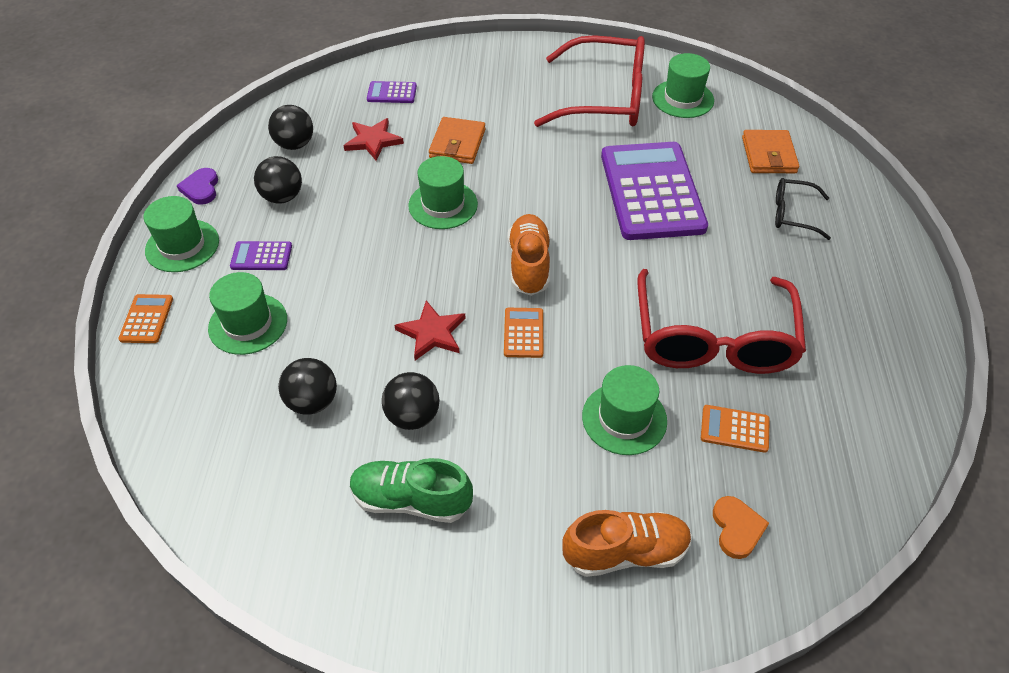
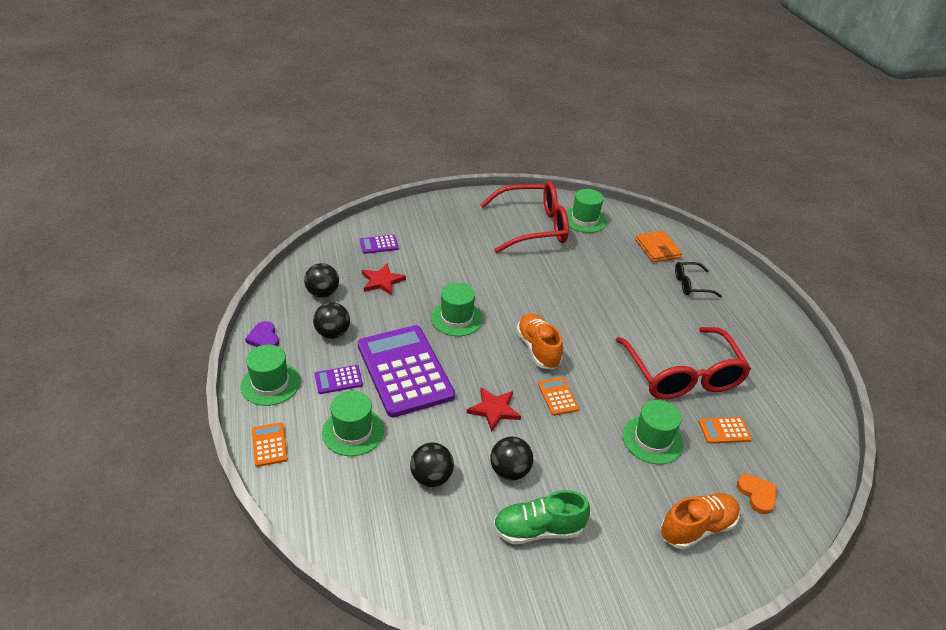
camera: 20 degrees left, 10 degrees down
orange wallet [429,117,485,164] -> none
purple calculator [601,142,708,240] -> purple calculator moved to [358,325,455,417]

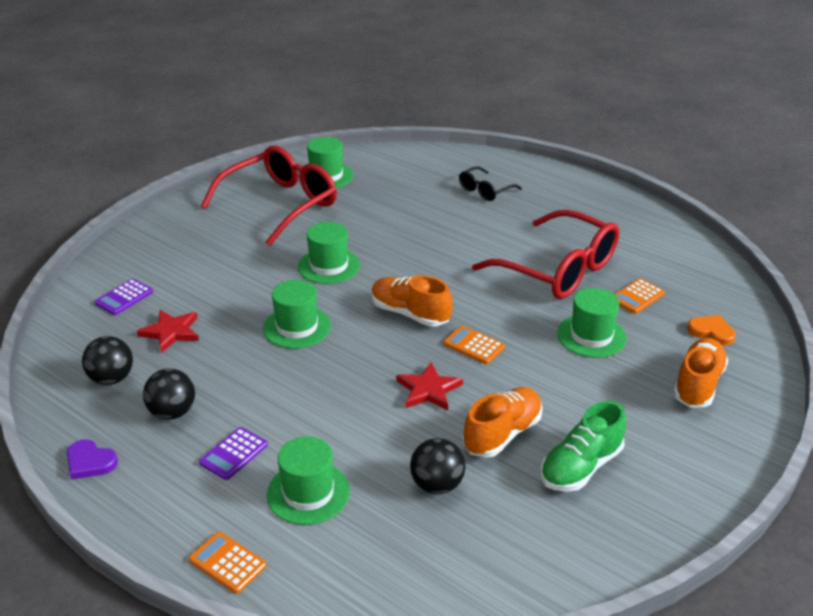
camera: 35 degrees left, 5 degrees down
green hat [241,345,300,406] -> green hat moved to [298,222,360,284]
purple calculator [358,325,455,417] -> none
black ball [490,437,533,480] -> orange shoe [463,387,543,458]
orange wallet [636,231,682,262] -> none

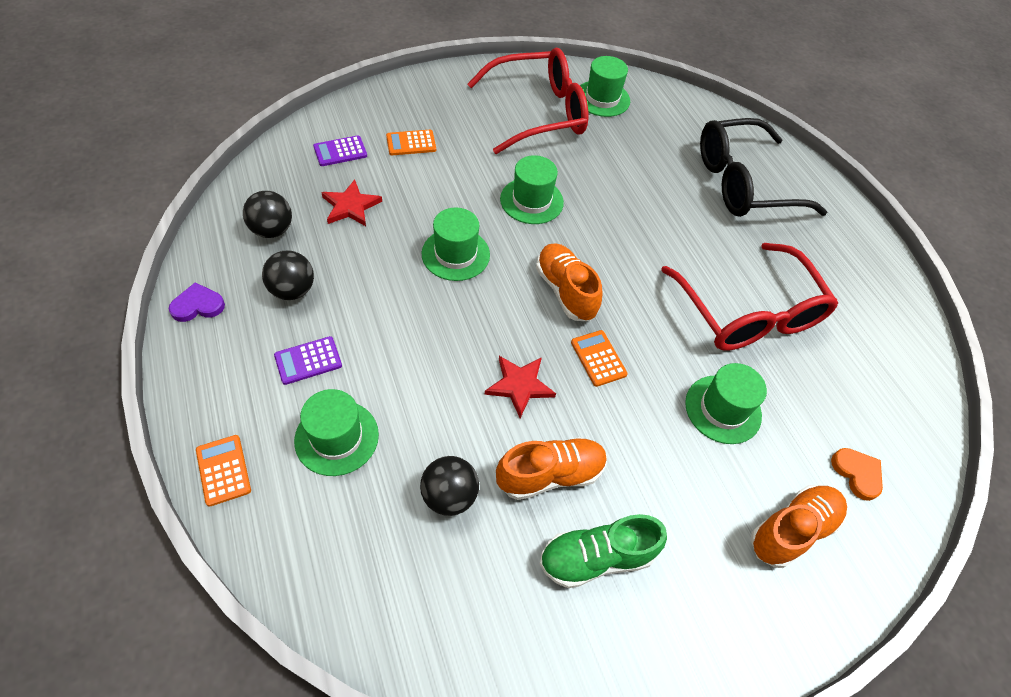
camera: 25 degrees right, 20 degrees up
purple heart [67,439,118,479] -> purple heart turned 105 degrees clockwise [168,283,225,322]
black glasses [459,166,522,201] -> black glasses [700,118,827,217], size x2.10
orange calculator [614,278,665,314] -> orange calculator moved to [386,130,436,155]

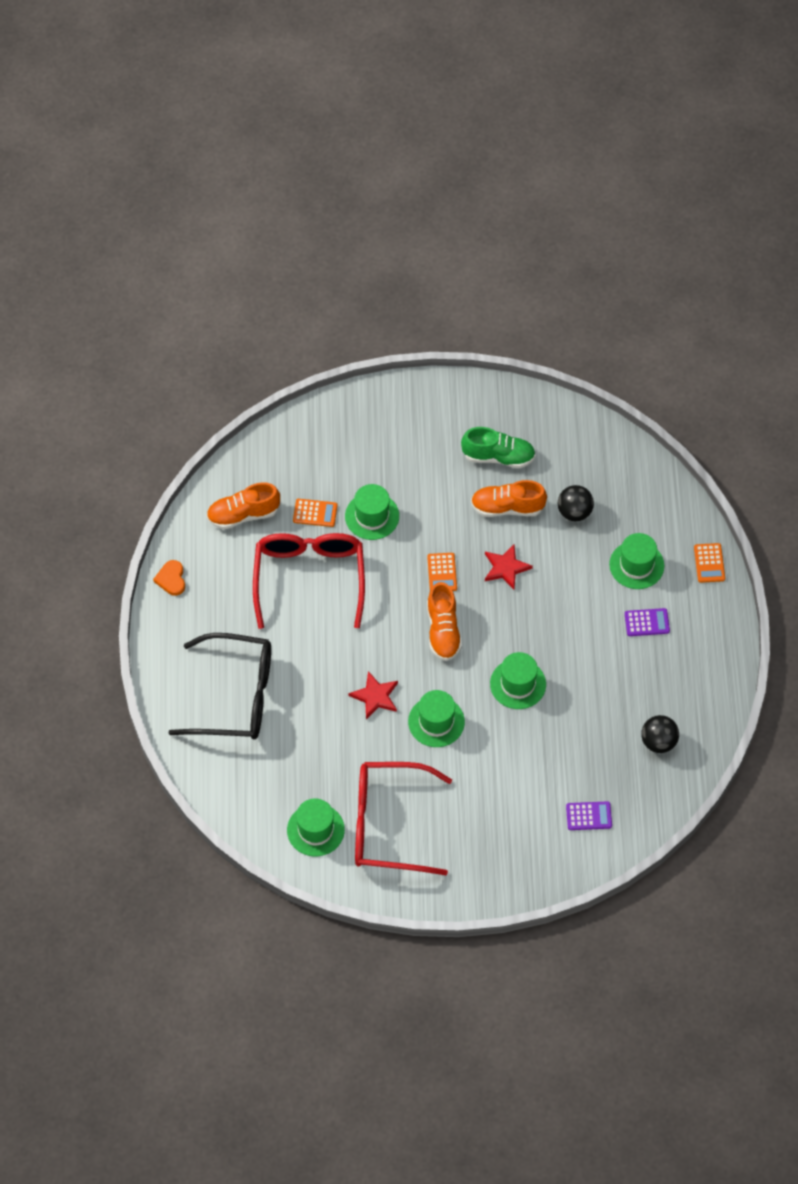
camera: 155 degrees left, 5 degrees up
purple heart [168,283,225,322] -> none
black ball [262,250,314,300] -> none
red star [321,179,382,226] -> red star moved to [349,671,398,719]
orange calculator [386,130,436,155] -> orange calculator moved to [293,499,338,527]
orange shoe [751,485,847,568] -> orange shoe moved to [207,482,280,529]
orange heart [831,448,883,501] -> orange heart moved to [153,560,185,596]

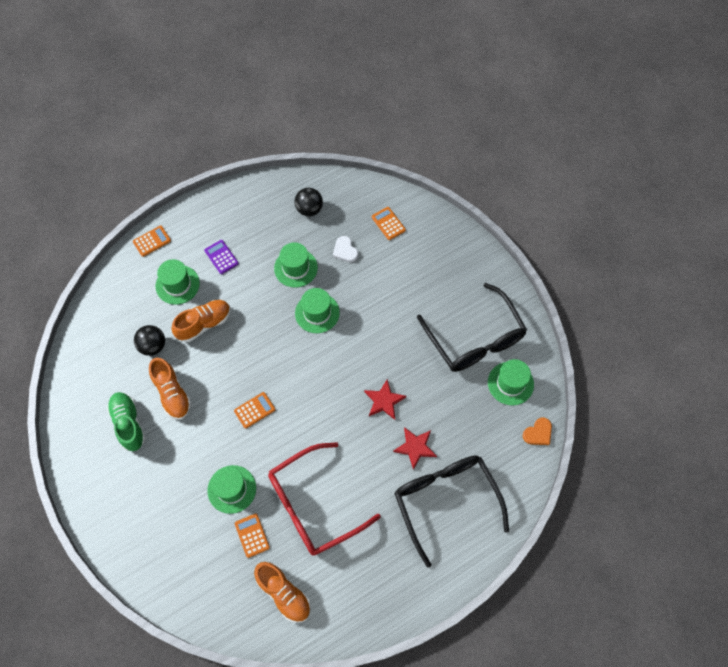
camera: 120 degrees left, 5 degrees up
orange heart [153,560,185,596] -> orange heart moved to [523,417,552,445]
red glasses [355,762,452,875] -> black glasses [417,283,527,372]
green hat [408,690,465,747] -> green hat moved to [274,242,318,288]
orange shoe [427,582,462,661] -> orange shoe moved to [172,300,231,342]
red star [485,544,533,590] -> red star moved to [393,427,437,470]
purple calculator [566,801,612,830] -> orange calculator [372,207,406,240]
none -> white heart [333,236,358,262]

